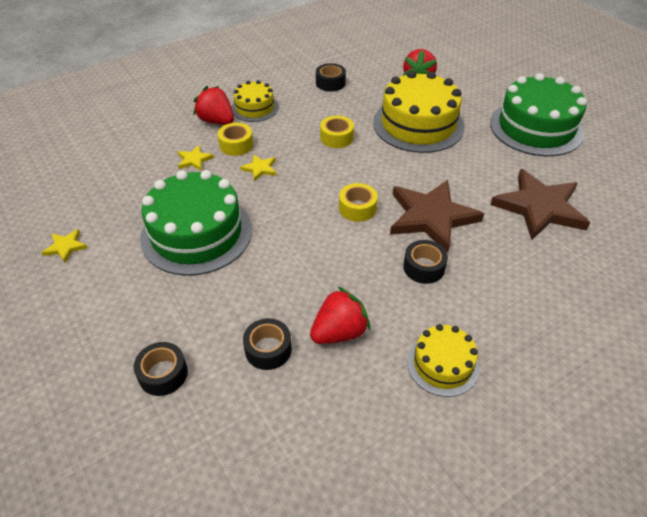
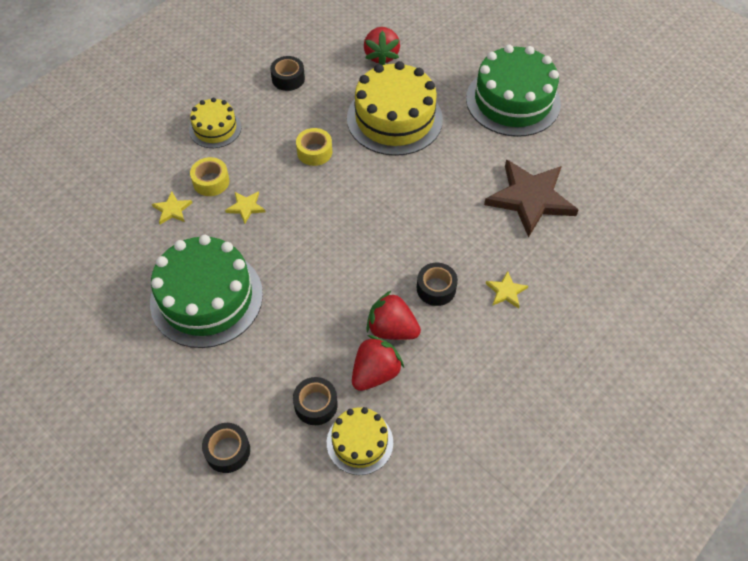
camera: 15 degrees left, 10 degrees up
yellow star [41,229,88,263] -> yellow star moved to [486,271,528,308]
red strawberry [194,86,234,125] -> red strawberry moved to [366,291,421,340]
yellow tape [339,183,378,222] -> none
brown star [390,180,484,253] -> none
yellow cake [407,324,479,397] -> yellow cake moved to [327,407,393,475]

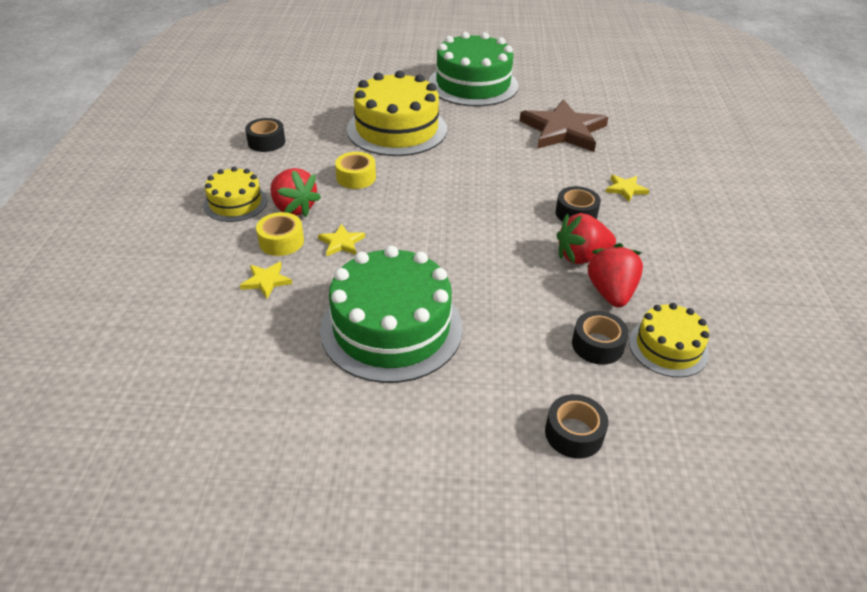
camera: 40 degrees left, 15 degrees down
red strawberry [364,27,400,65] -> red strawberry moved to [270,168,321,217]

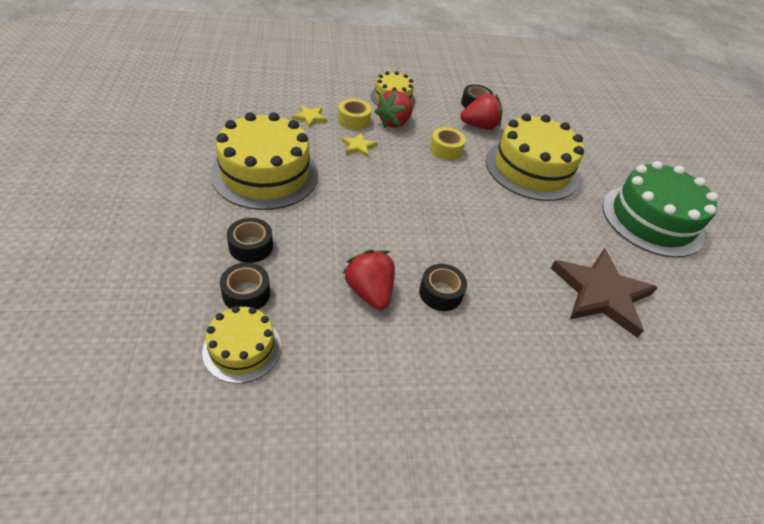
camera: 75 degrees right, 5 degrees up
green cake [320,246,463,383] -> yellow cake [211,112,318,210]
black tape [545,394,608,459] -> black tape moved to [227,218,273,263]
red strawberry [587,243,643,308] -> red strawberry moved to [460,93,502,130]
yellow star [606,175,649,202] -> none

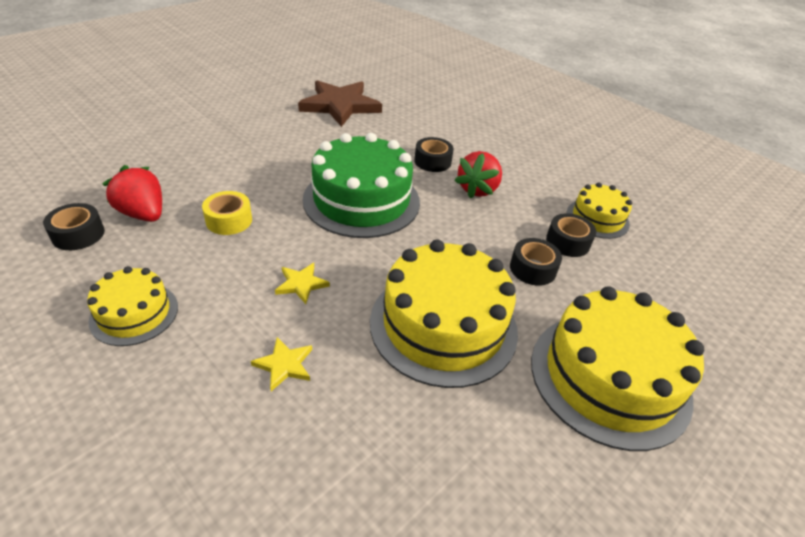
camera: 125 degrees left, 5 degrees down
yellow tape [338,99,371,130] -> none
red strawberry [375,90,413,128] -> none
yellow cake [486,113,584,201] -> yellow cake moved to [531,286,704,451]
green cake [602,161,718,258] -> green cake moved to [303,133,420,238]

